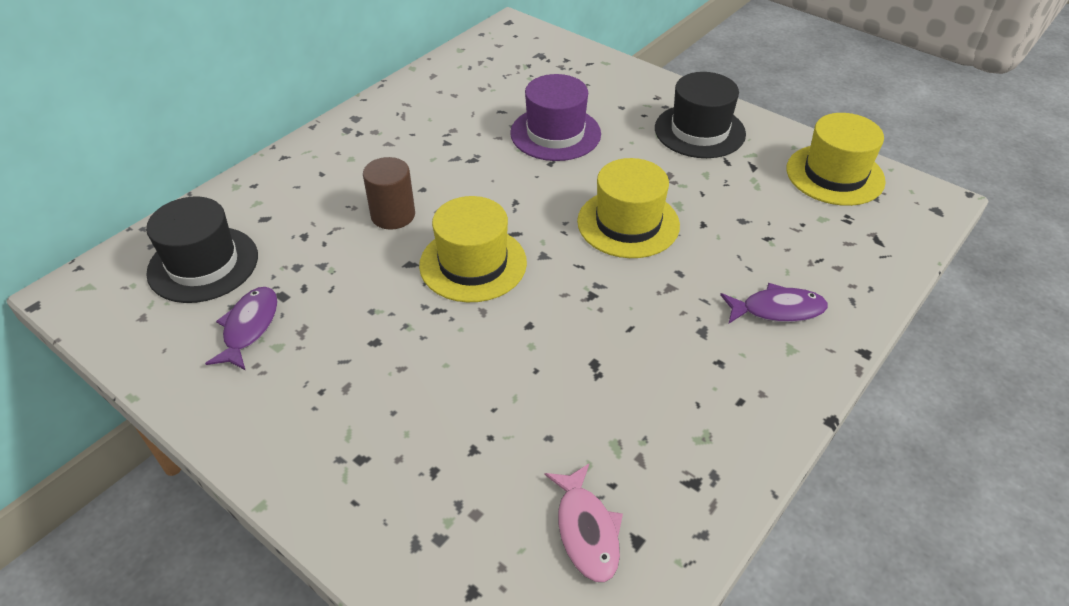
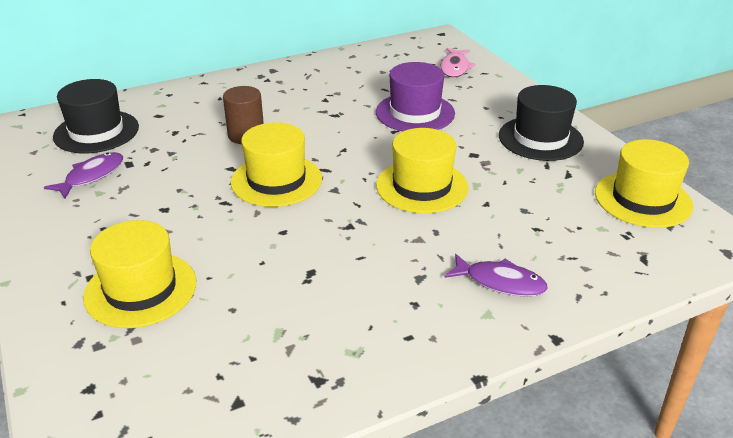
camera: 25 degrees right, 10 degrees down
pink fish [545,464,623,582] -> pink fish moved to [441,48,475,77]
none -> yellow hat [83,220,196,328]

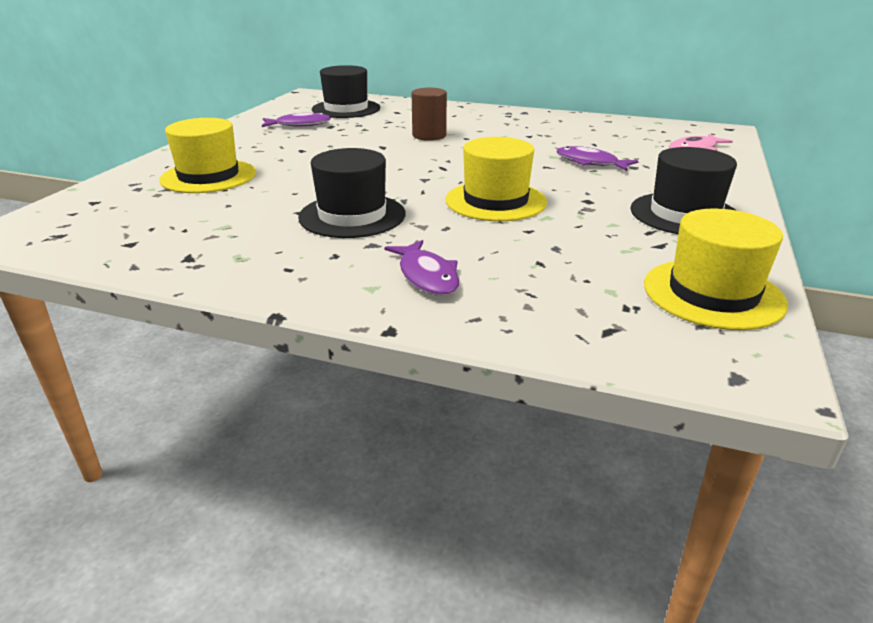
camera: 45 degrees right, 5 degrees down
yellow hat [231,123,322,207] -> none
purple hat [376,62,455,131] -> purple fish [556,146,638,171]
none -> black hat [298,148,405,238]

